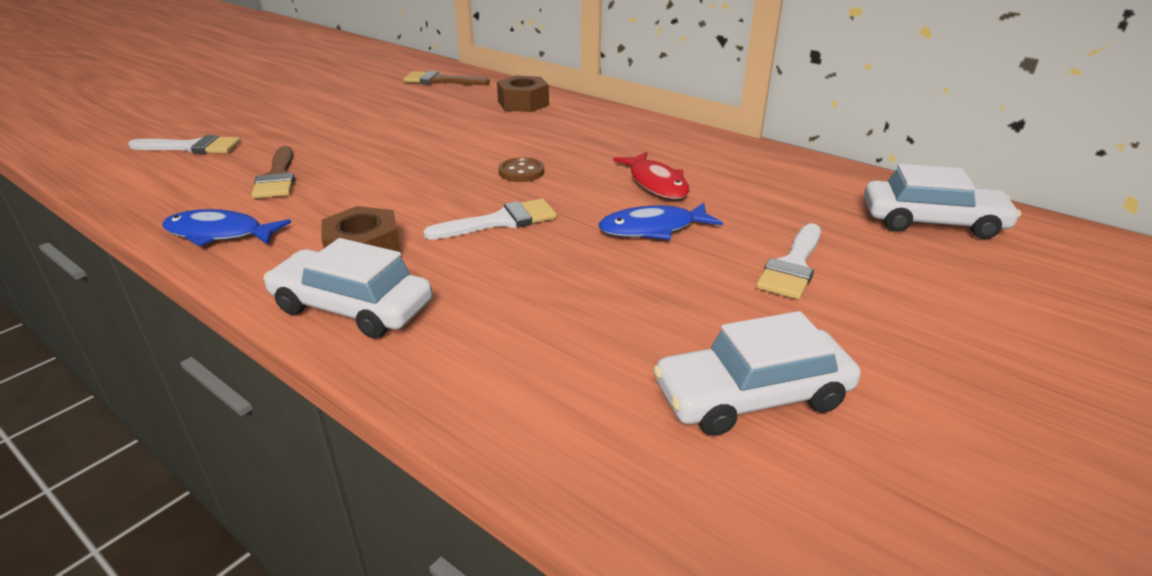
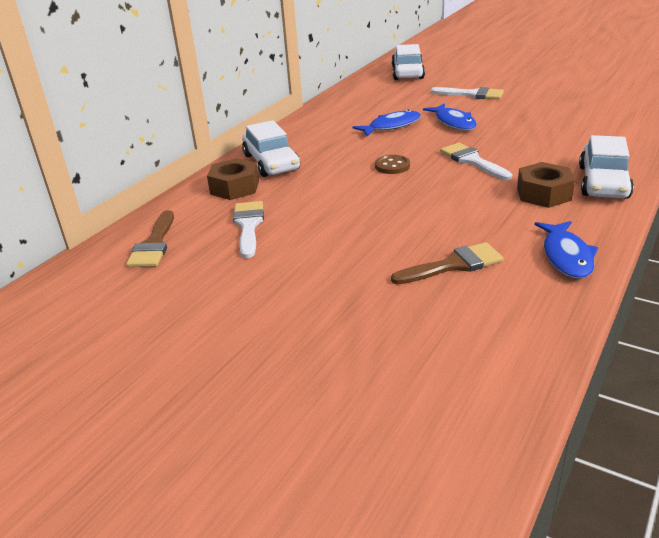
camera: 95 degrees left, 0 degrees up
white brush [128,135,241,154] -> white brush moved to [233,201,264,258]
red fish [613,152,689,199] -> blue fish [352,109,421,136]
white car [653,311,861,436] -> white car moved to [242,120,300,177]

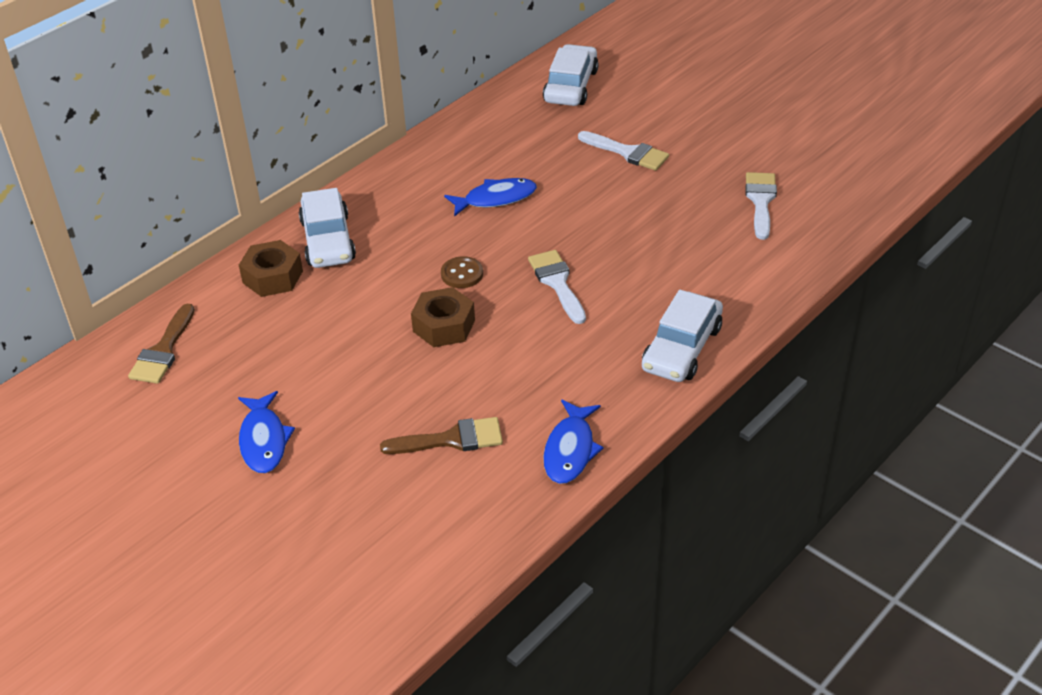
camera: 10 degrees right, 10 degrees up
white brush [233,201,264,258] -> white brush moved to [745,172,777,240]
blue fish [423,103,477,130] -> blue fish moved to [238,391,295,473]
brown nut [517,162,575,208] -> brown nut moved to [411,287,475,347]

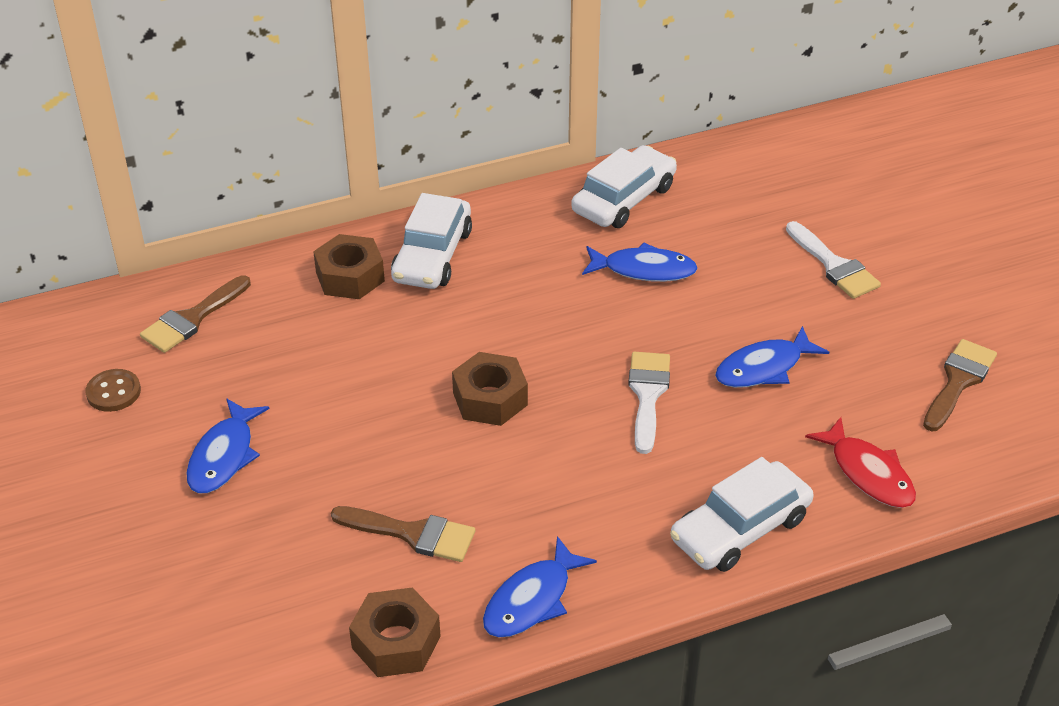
camera: 25 degrees right, 0 degrees up
brown button [441,256,483,288] -> brown button moved to [85,369,141,412]
white car [543,44,599,106] -> white car moved to [571,145,677,228]
white brush [745,172,777,240] -> brown brush [923,339,997,432]
none -> brown nut [349,587,441,677]
none -> blue fish [715,326,829,388]
none -> red fish [805,417,916,508]

